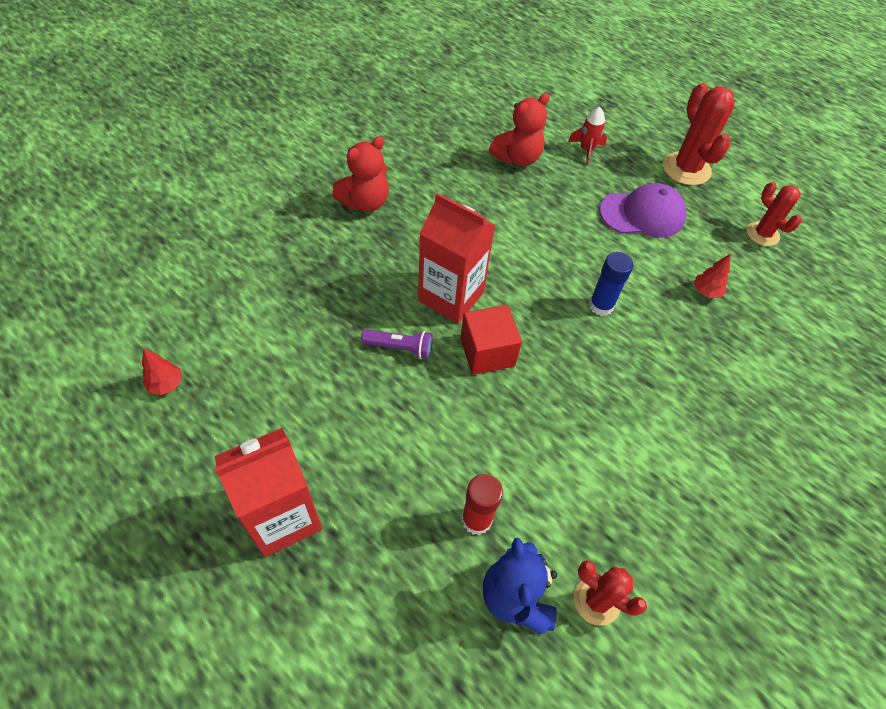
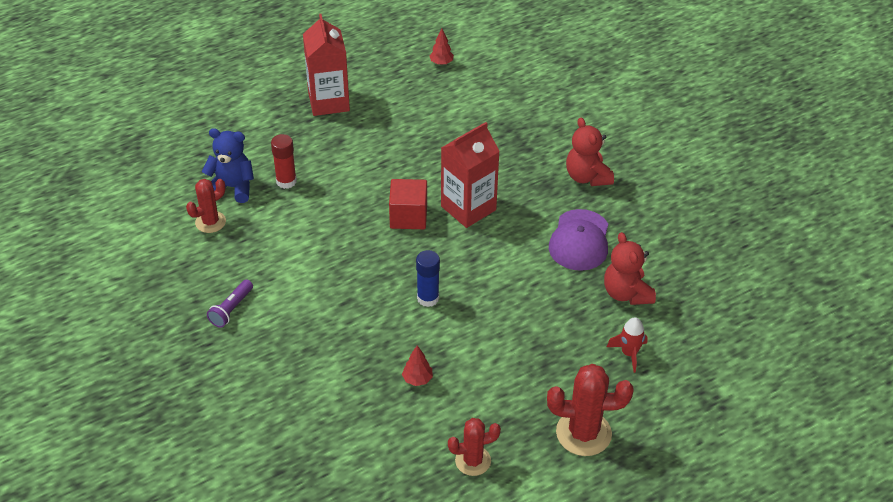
camera: 110 degrees right, 10 degrees down
purple flashlight [361,329,433,359] -> purple flashlight moved to [207,280,253,328]
purple cap [599,183,686,238] -> purple cap moved to [549,209,608,271]

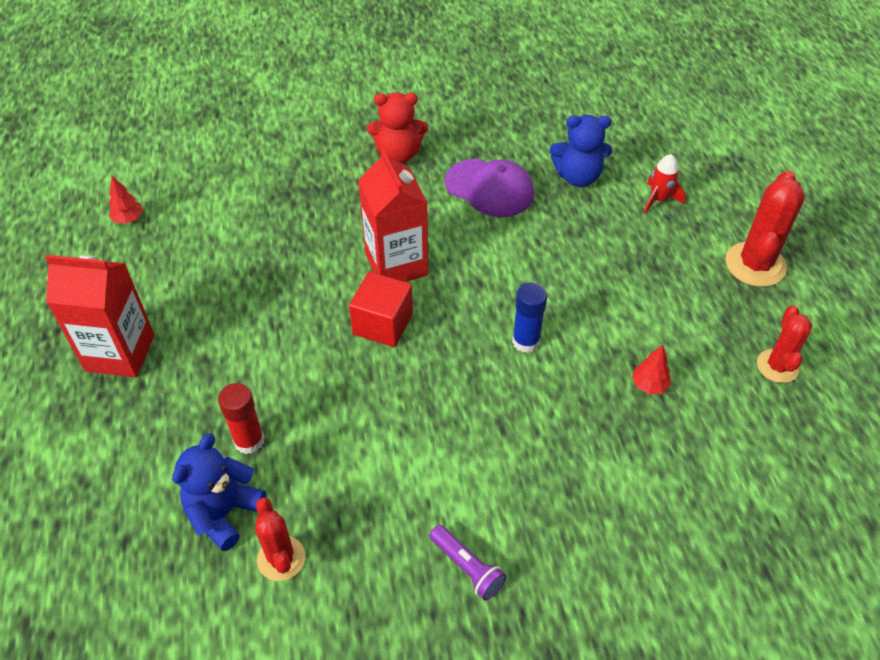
camera: 70 degrees left, 5 degrees up
red teddy bear [604,232,656,305] -> blue teddy bear [550,115,612,187]

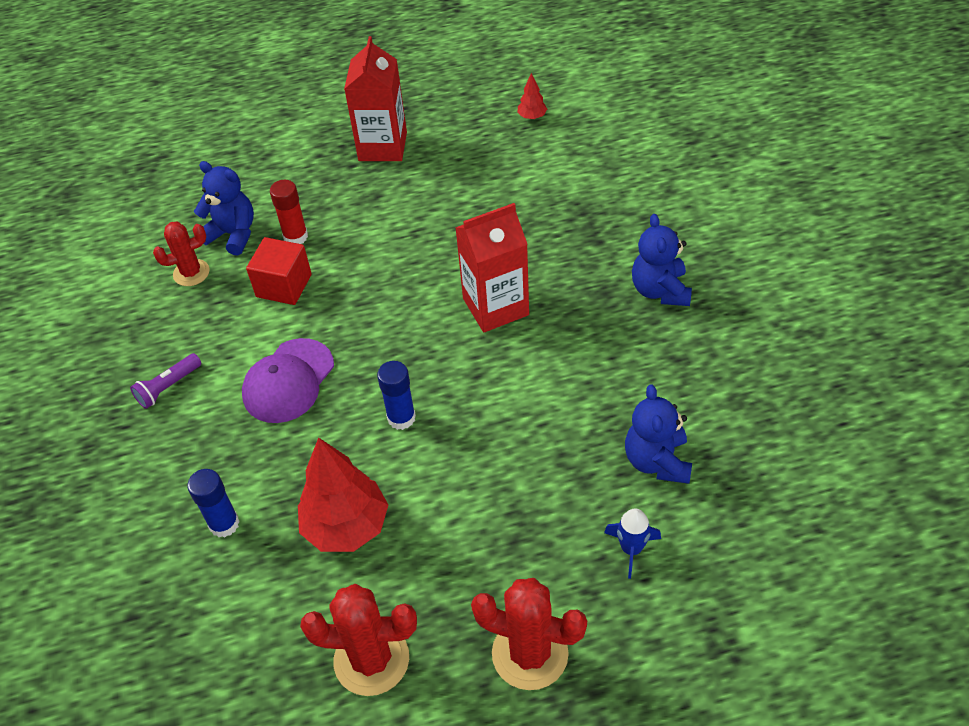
camera: 90 degrees right, 0 degrees up
red cube [349,272,413,347] -> red cube moved to [246,237,312,305]
red teddy bear [367,92,428,164] -> blue teddy bear [632,214,692,306]
purple cap [445,159,534,217] -> purple cap moved to [242,338,334,423]
red tree [632,345,671,394] -> red tree [298,437,388,552], size x2.24
red rocket [644,154,686,214] -> blue rocket [604,508,661,579]
red cactus [757,305,812,383] -> red cactus [300,584,417,696], size x1.58
none -> blue glue stick [187,469,240,537]

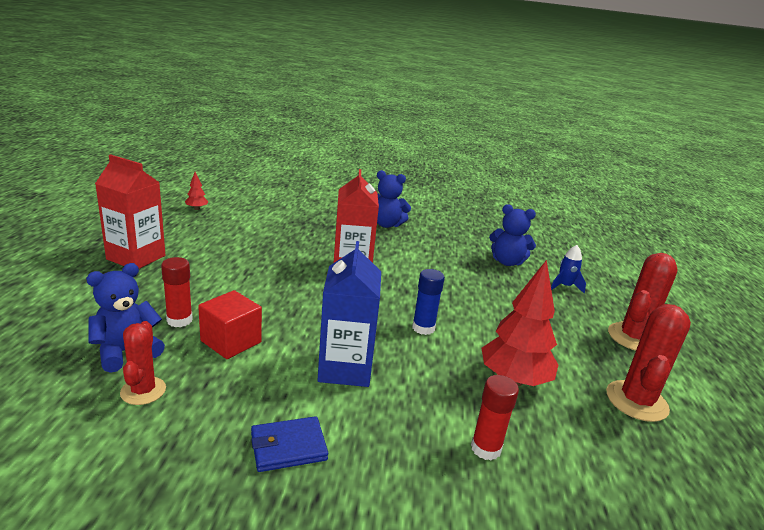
camera: 75 degrees left, 25 degrees down
purple flashlight [130,353,201,409] -> blue wallet [251,416,328,472]
blue glue stick [187,469,240,537] -> red glue stick [471,375,519,460]
purple cap [242,338,334,423] -> blue carton [317,241,381,387]

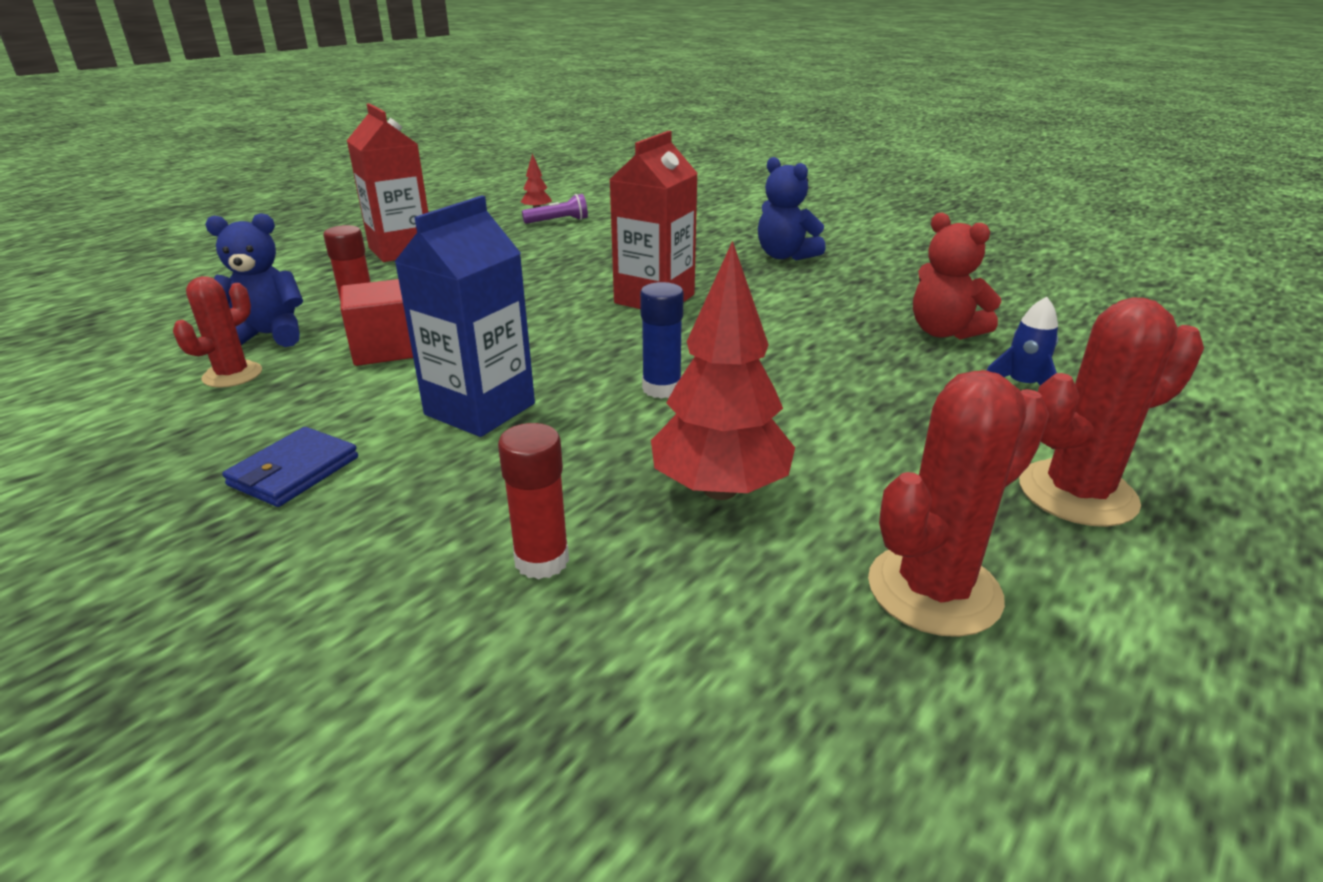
camera: 35 degrees right, 5 degrees up
blue wallet [251,416,328,472] -> blue wallet turned 75 degrees counterclockwise [222,427,358,507]
blue teddy bear [489,204,536,266] -> red teddy bear [913,213,1001,340]
none -> purple flashlight [522,194,588,224]

